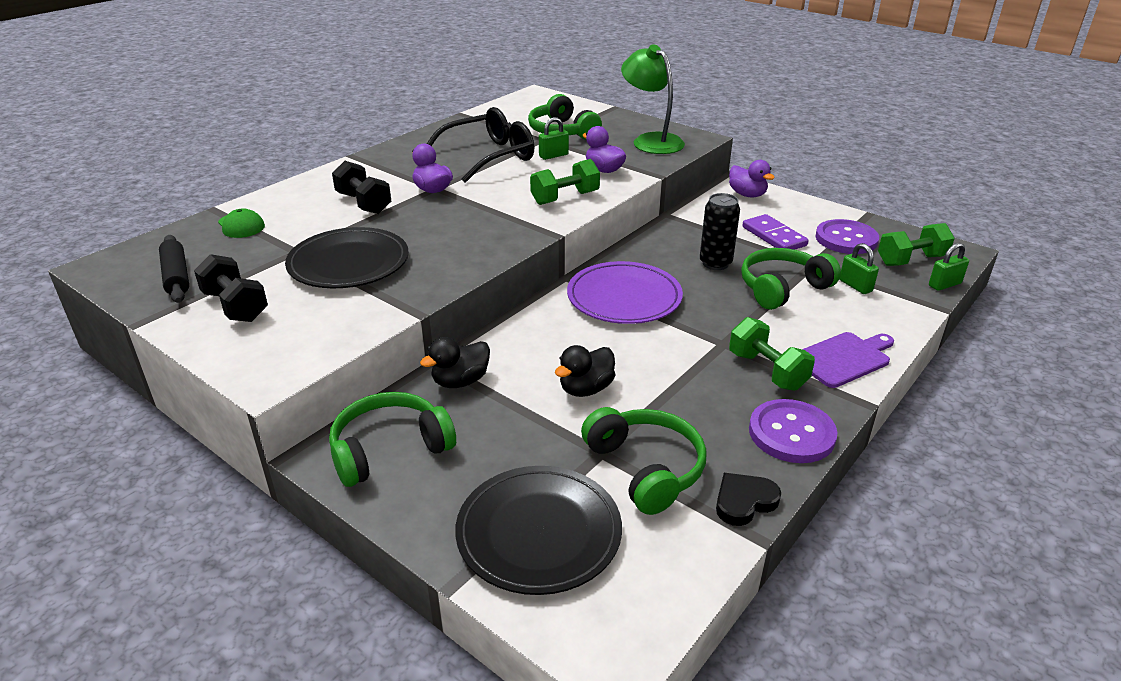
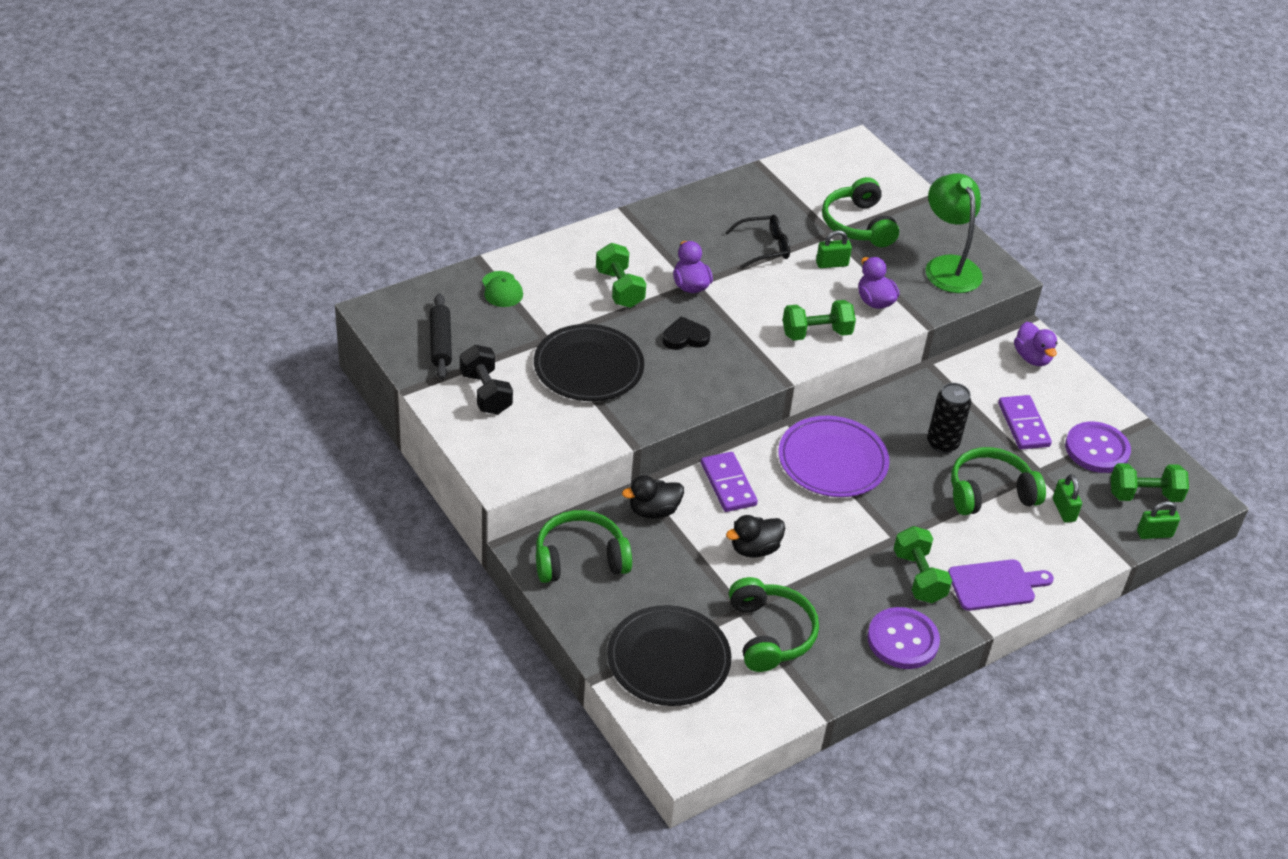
camera: 15 degrees right, 10 degrees up
black dumbbell [332,161,391,214] -> green dumbbell [596,243,646,308]
black glasses [427,107,535,183] -> black glasses [725,215,790,269], size x0.58
black heart [716,473,781,526] -> black heart moved to [663,317,710,350]
none -> purple domino [701,452,758,512]

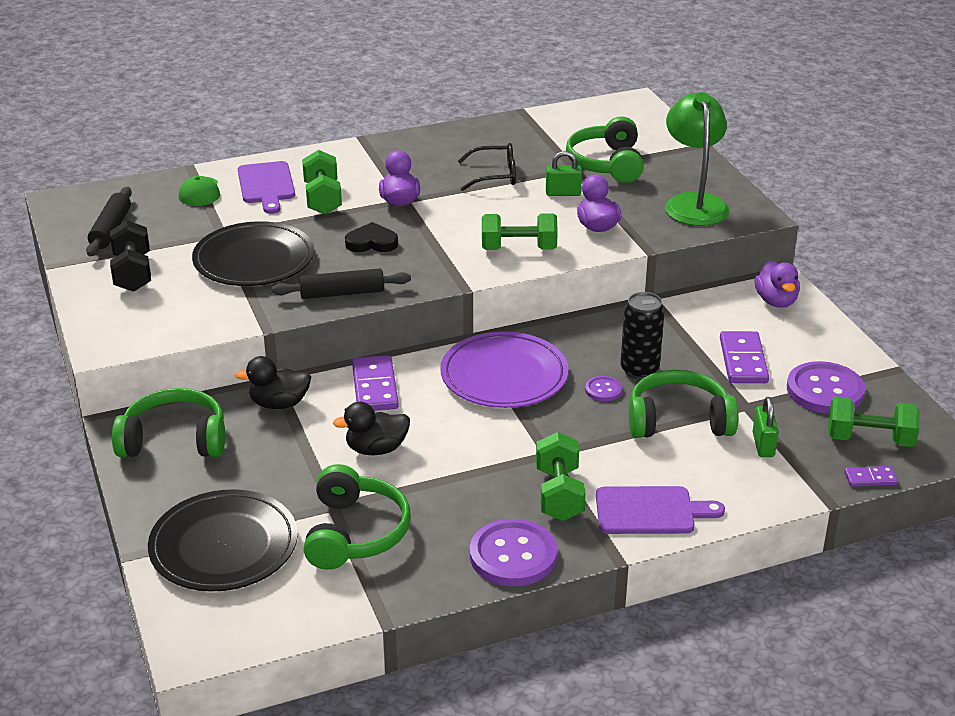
camera: 15 degrees right, 10 degrees down
green padlock [1137,501,1180,539] -> purple domino [844,466,898,487]
none -> purple cutting board [238,161,295,214]
none -> black rolling pin [272,268,411,299]
none -> purple button [585,376,622,401]

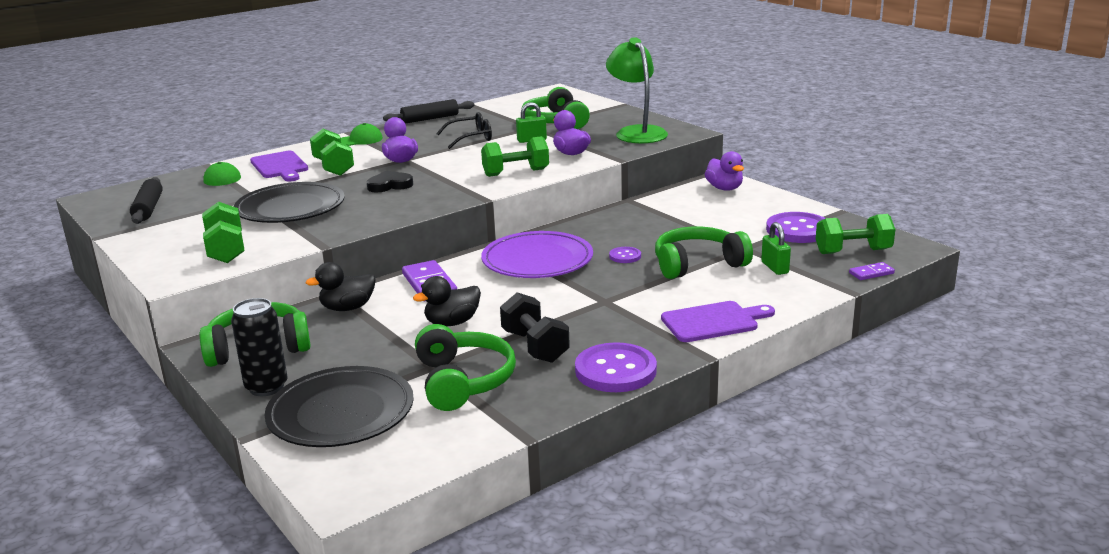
camera: 15 degrees left, 10 degrees down
black dumbbell [110,220,151,292] -> black dumbbell moved to [500,292,570,363]
black rolling pin [272,268,411,299] -> black rolling pin moved to [383,99,474,124]
green dumbbell [536,432,586,521] -> green dumbbell moved to [202,201,245,263]
black can [620,292,665,380] -> black can moved to [231,298,288,396]
purple domino [720,331,769,383] -> none
none -> green cap [341,123,383,146]

